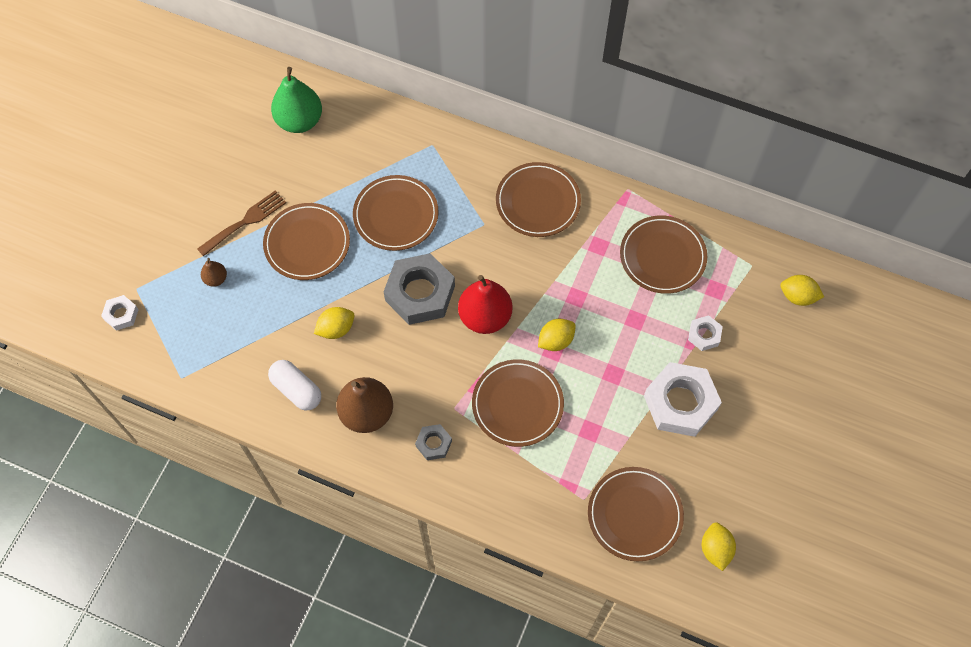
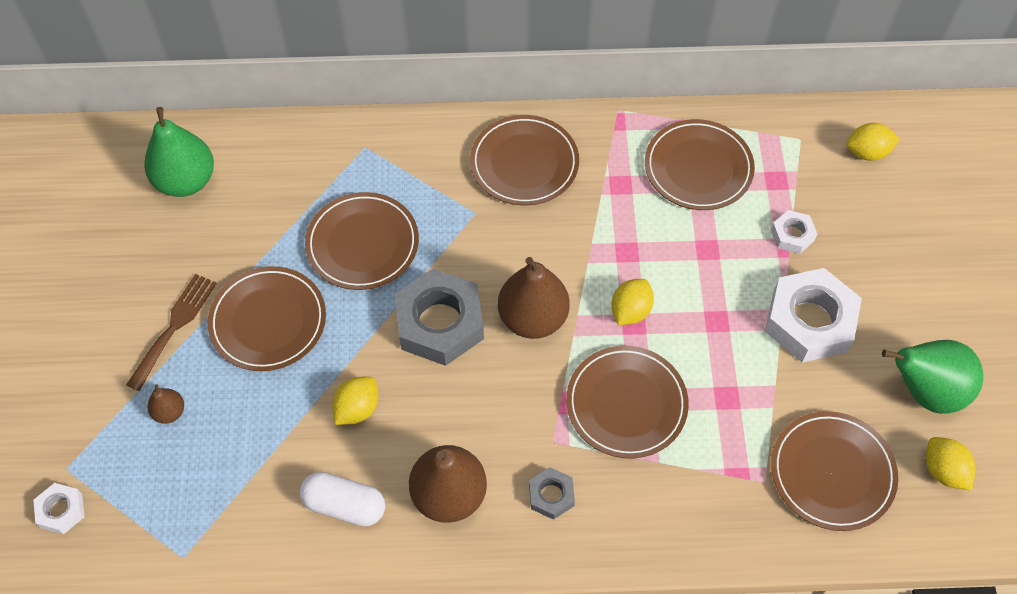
camera: 25 degrees left, 5 degrees down
red pear [458,275,512,334] -> brown pear [498,257,570,339]
none -> green pear [882,340,983,414]

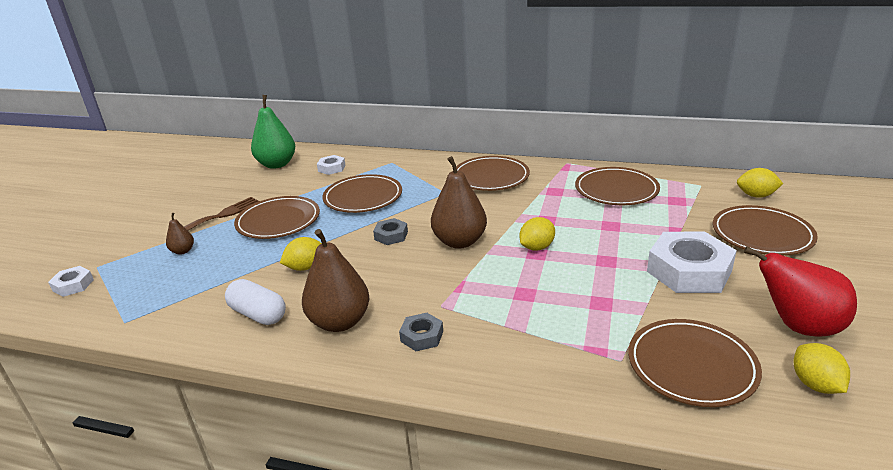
camera: 20 degrees right, 30 degrees down
grey nut [394,268,484,366] -> grey nut [373,218,408,245], size x0.48
brown plate [566,346,689,459] -> brown plate moved to [713,205,818,256]
white nut [771,210,817,254] -> white nut moved to [317,155,346,175]
green pear [882,340,983,414] -> red pear [744,246,857,337]

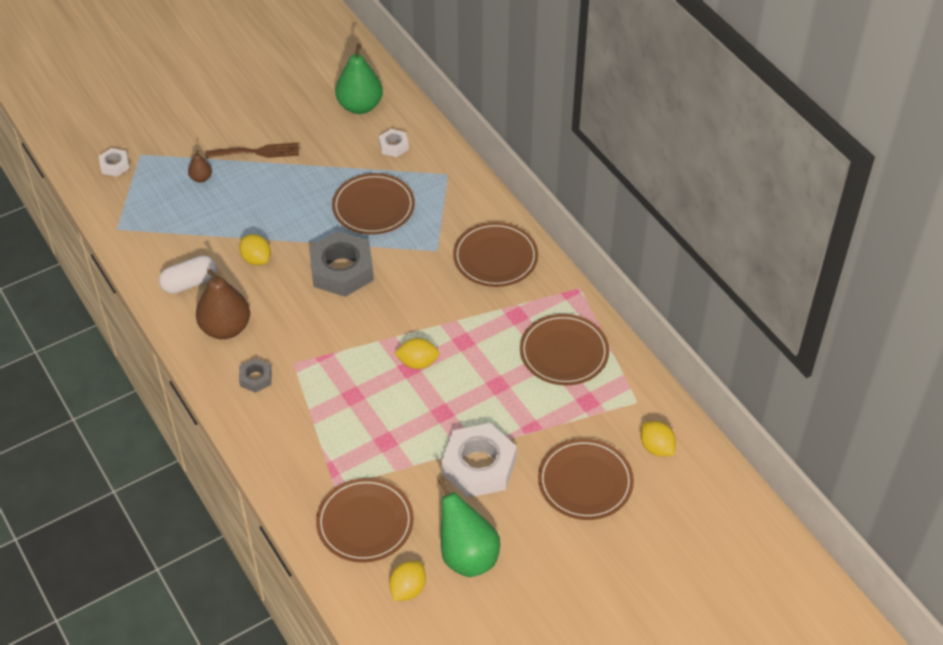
camera: 40 degrees right, 20 degrees up
white capsule [225,279,286,325] -> white capsule turned 75 degrees clockwise [159,255,217,294]
brown plate [234,196,320,239] -> none
yellow lemon [280,237,322,271] -> yellow lemon turned 45 degrees clockwise [239,234,271,265]
grey nut [373,218,408,245] -> grey nut [309,231,374,297], size x2.06
brown pear [431,156,487,249] -> none
red pear [744,246,857,337] -> green pear [438,478,500,577]

